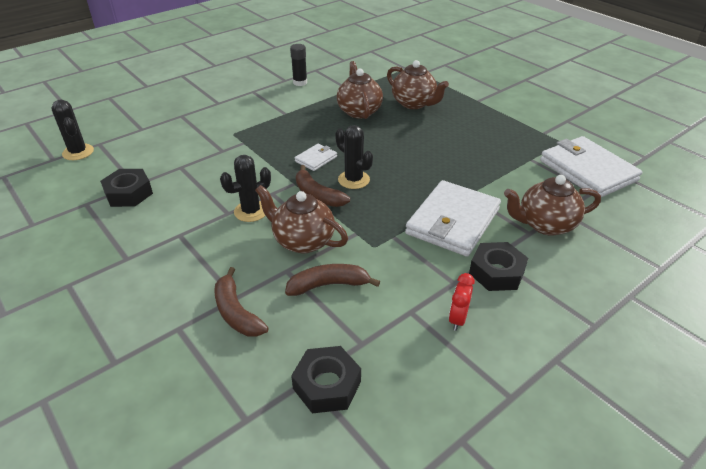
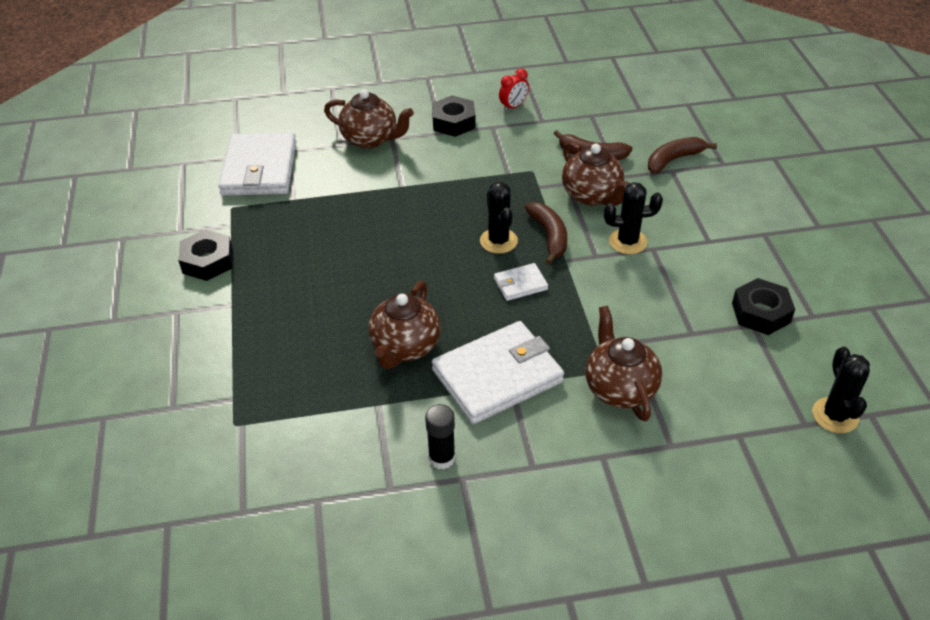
camera: 150 degrees left, 5 degrees up
brown banana [214,267,269,337] -> brown banana turned 120 degrees counterclockwise [648,137,717,174]
black nut [291,346,361,413] -> black nut moved to [178,229,233,281]
brown teapot [387,60,449,109] -> brown teapot moved to [586,306,662,421]
white wallet [405,180,501,257] -> white wallet moved to [432,321,564,424]

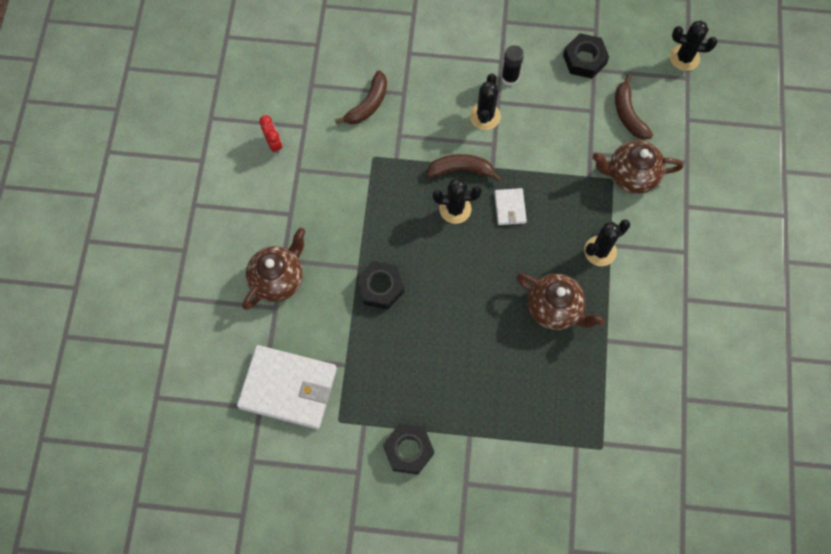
camera: 75 degrees left, 25 degrees up
black glue stick [425,404,455,469] -> black glue stick moved to [501,45,524,86]
black nut [432,95,476,137] -> black nut moved to [356,261,404,310]
white wallet [432,321,564,424] -> black cactus [584,219,630,266]
brown teapot [562,141,630,206] -> none
brown banana [648,137,717,174] -> brown banana moved to [615,75,653,140]

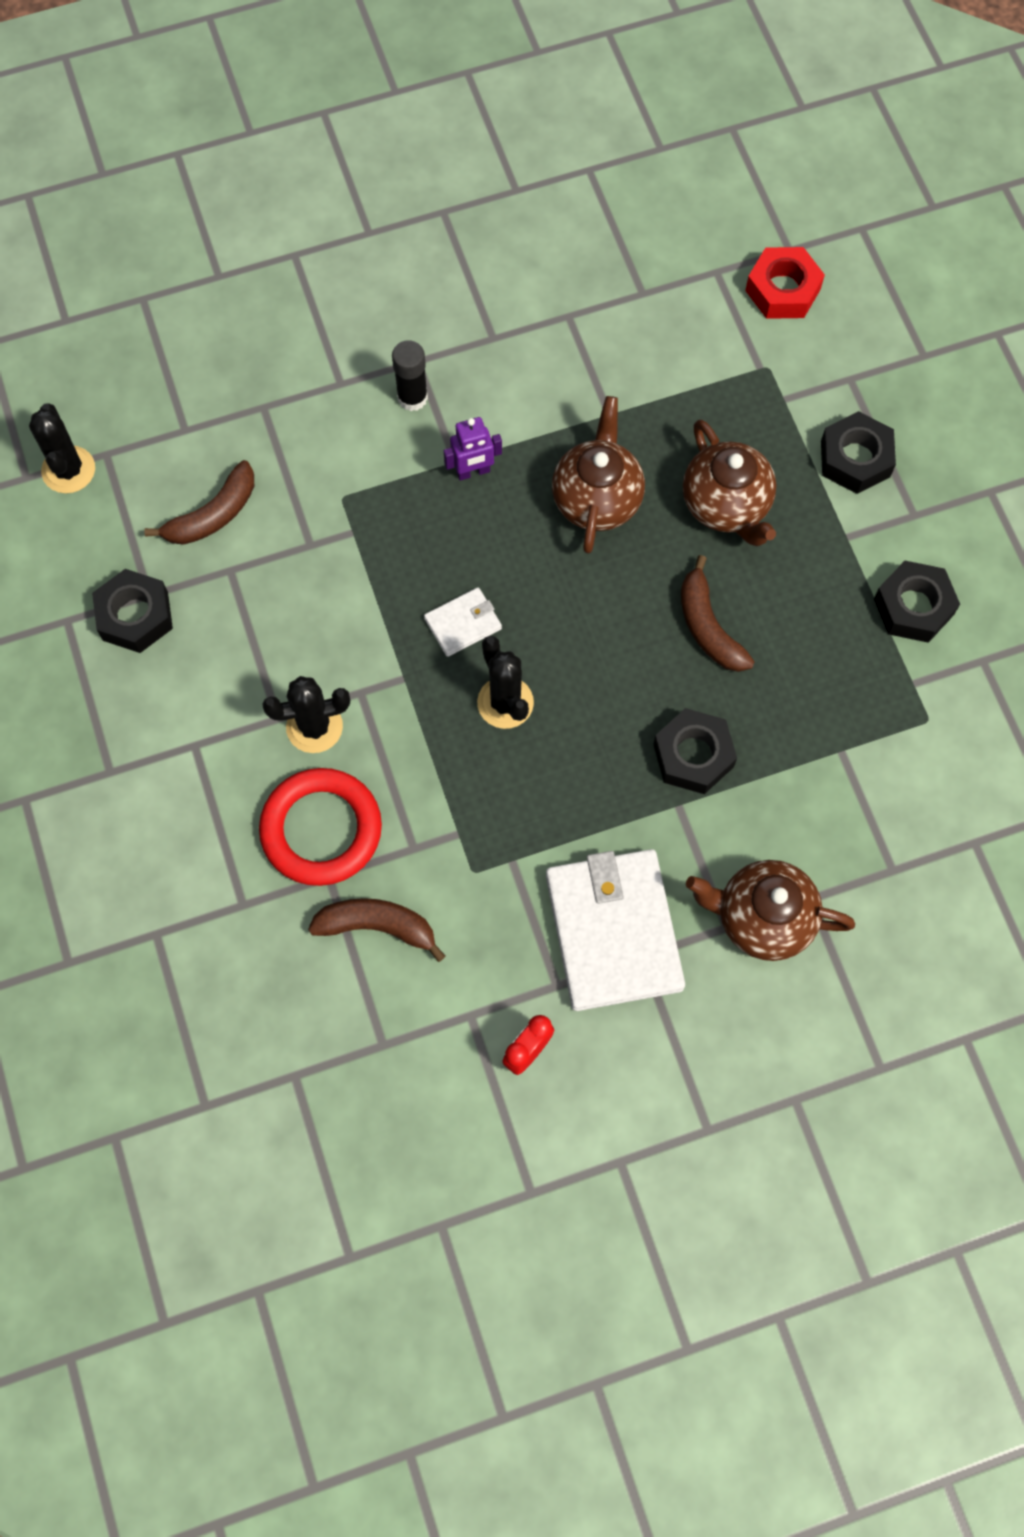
camera: 115 degrees left, 0 degrees up
white wallet [237,345,337,429] -> white wallet moved to [546,849,685,1011]
brown banana [426,154,501,182] -> brown banana moved to [681,555,755,672]
black glue stick [501,45,524,86] -> black glue stick moved to [392,340,428,411]
black cactus [584,219,630,266] -> purple robot [444,417,502,481]
brown teapot [593,140,683,194] -> brown teapot moved to [683,420,776,546]
none -> red ring [259,768,382,886]
none -> red nut [745,247,825,319]
none -> black nut [821,411,896,494]

